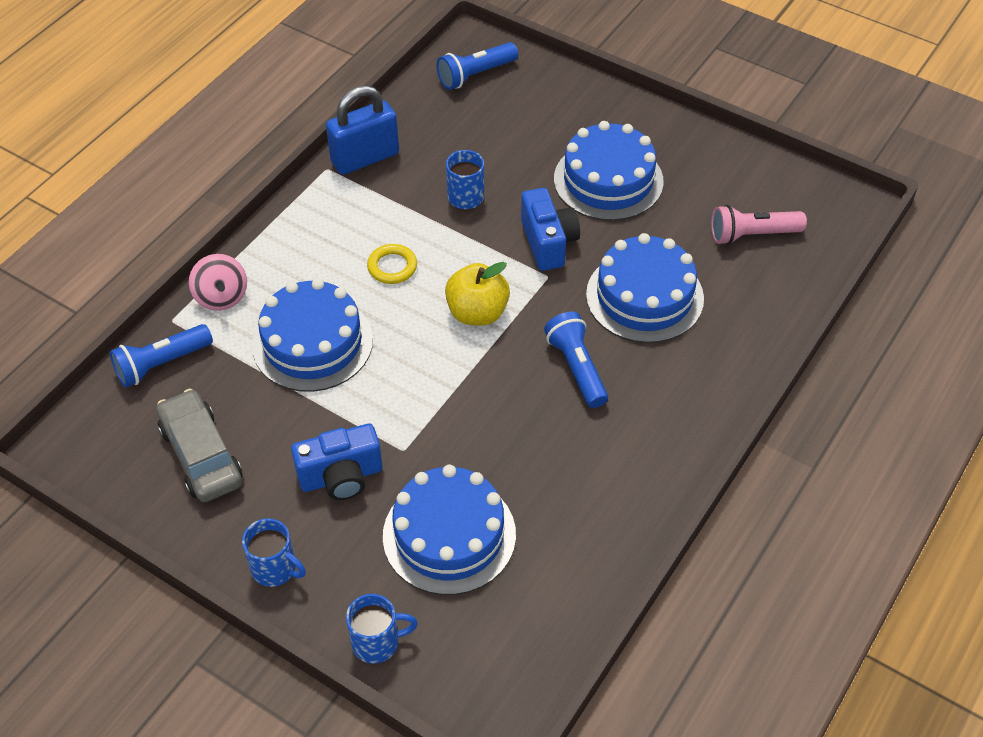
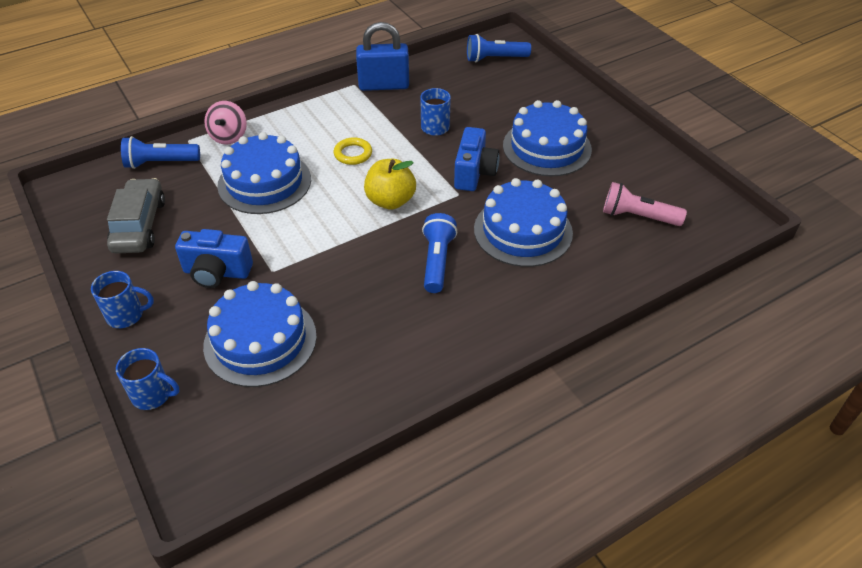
camera: 25 degrees right, 5 degrees down
blue mug [242,518,306,587] -> blue mug turned 60 degrees counterclockwise [91,271,154,328]

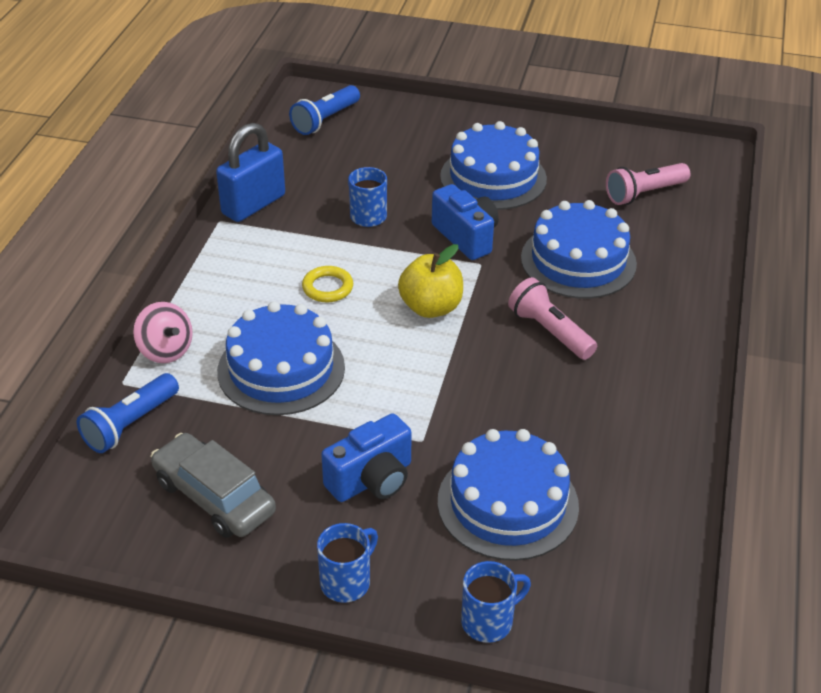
camera: 45 degrees left, 5 degrees down
blue flashlight [422,213,457,293] -> pink flashlight [508,277,597,360]

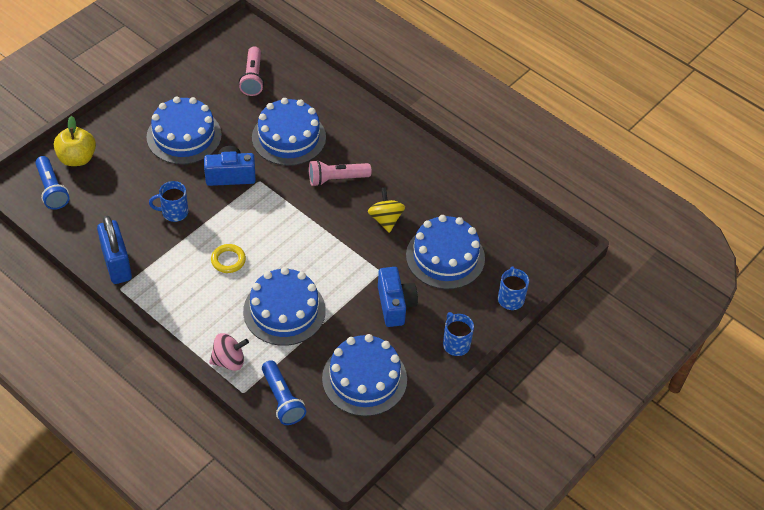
camera: 65 degrees left, 10 degrees up
grey car [150,433,276,538] -> blue cake [322,334,407,416]
yellow apple [398,244,463,318] -> yellow apple moved to [54,116,96,166]
none -> yellow spinning top [368,187,405,233]

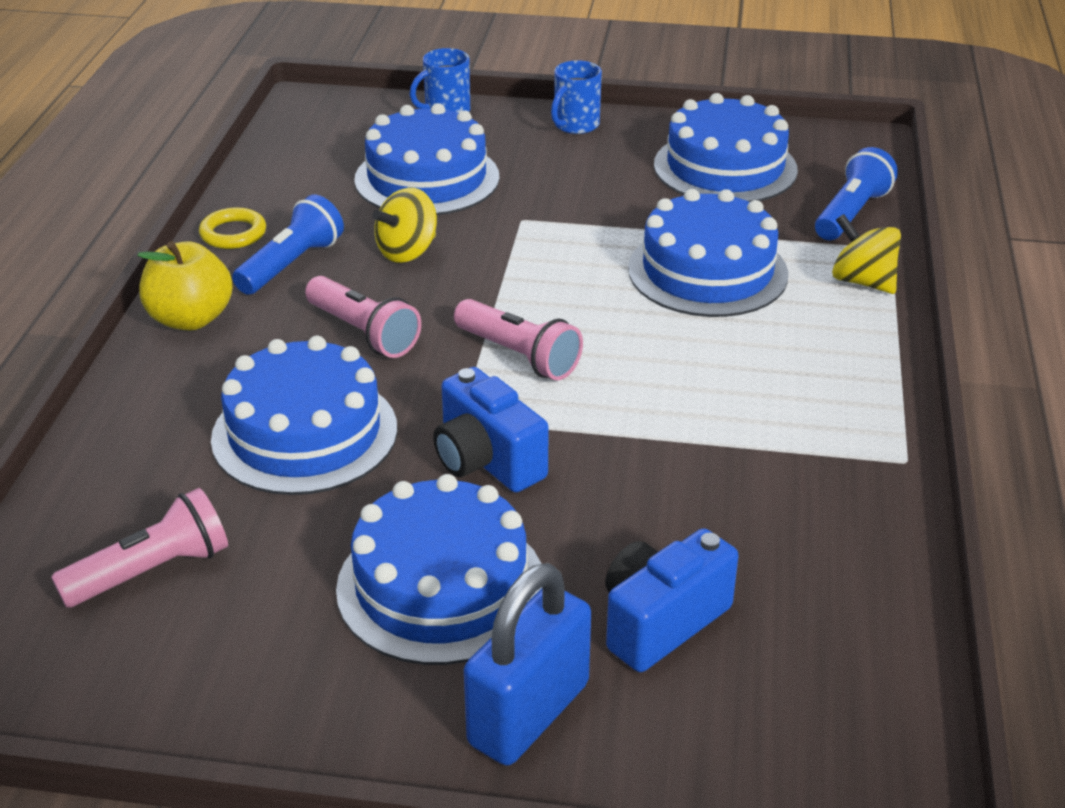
camera: 120 degrees left, 15 degrees down
blue flashlight [35,156,70,210] -> blue flashlight moved to [232,195,344,295]
yellow apple [54,116,96,166] -> yellow apple moved to [138,241,233,330]
blue padlock [97,216,132,284] -> blue padlock moved to [464,563,591,766]
blue mug [149,181,189,222] -> none
pink spinning top [209,333,249,371] -> yellow spinning top [832,214,901,294]
yellow ring [211,244,246,273] -> yellow ring moved to [199,208,266,249]
blue camera [378,267,418,327] -> blue camera moved to [605,528,739,672]
none -> pink flashlight [454,299,583,380]

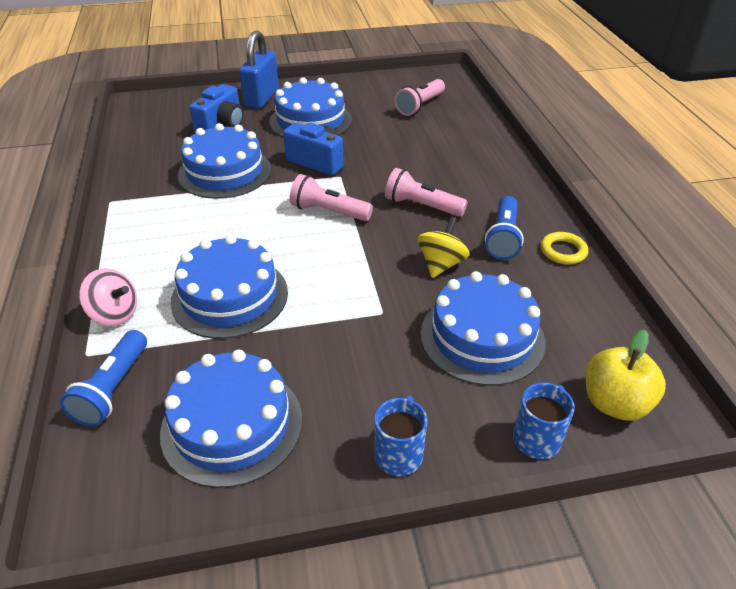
camera: 160 degrees right, 5 degrees up
yellow apple [138,241,233,330] -> yellow apple moved to [586,329,666,421]
blue cake [211,336,397,495] -> blue cake moved to [178,123,271,199]
yellow spinning top [832,214,901,294] -> pink spinning top [79,268,137,326]

